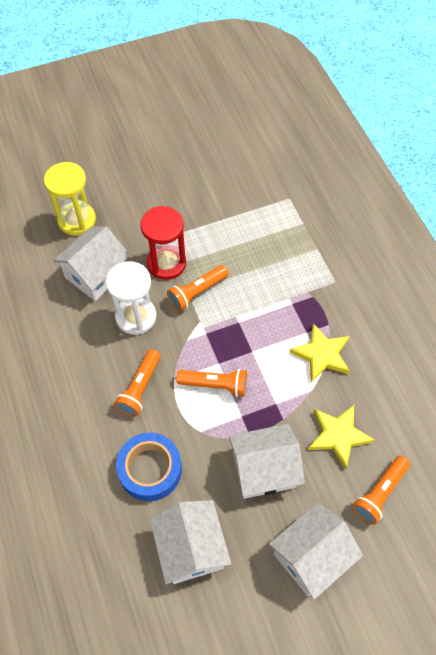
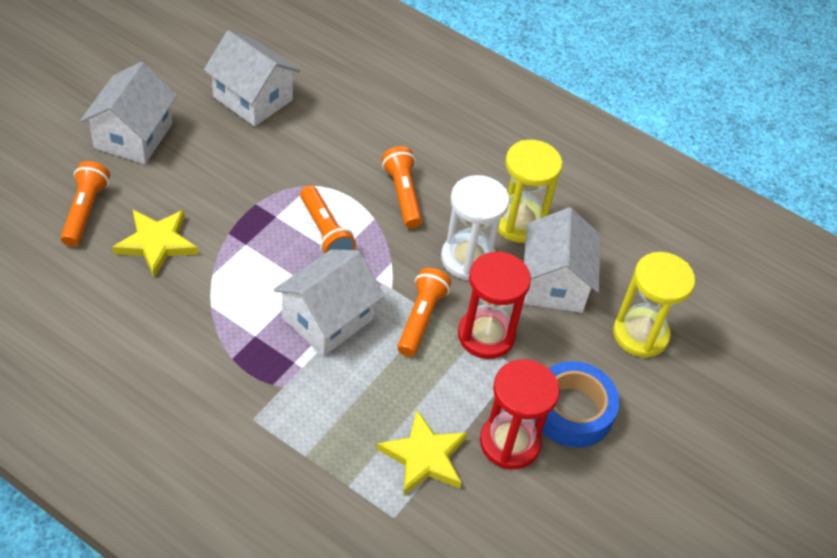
camera: 140 degrees right, 10 degrees down
blue tape [116,433,182,501] -> blue tape moved to [534,361,620,448]
orange flashlight [176,369,247,397] -> orange flashlight turned 90 degrees counterclockwise [300,186,356,254]
white house [229,424,305,499] -> white house moved to [274,249,384,356]
yellow star [289,323,350,382] -> yellow star moved to [377,410,467,496]
none -> red hourglass [480,359,560,469]
none -> yellow hourglass [498,140,563,243]

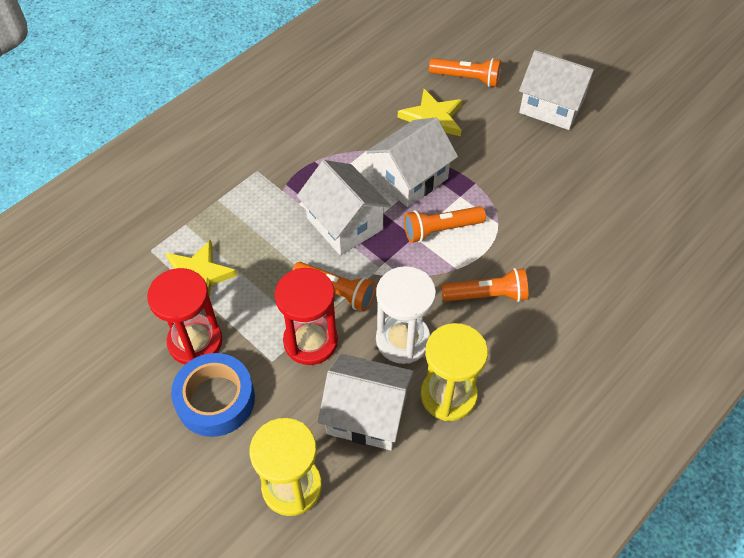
camera: 105 degrees right, 5 degrees up
white house [204,30,300,127] -> white house moved to [366,118,458,207]

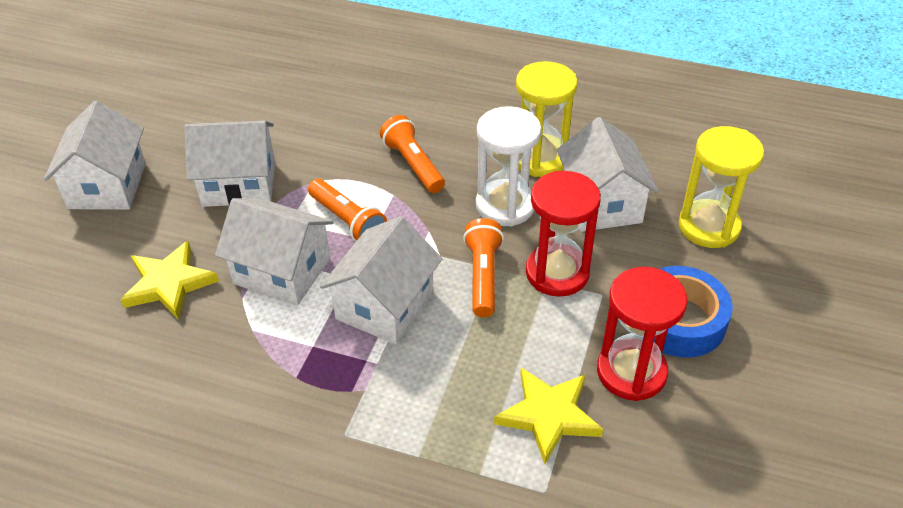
camera: 115 degrees left, 10 degrees down
orange flashlight [429,58,501,87] -> none
none -> white house [184,121,275,207]

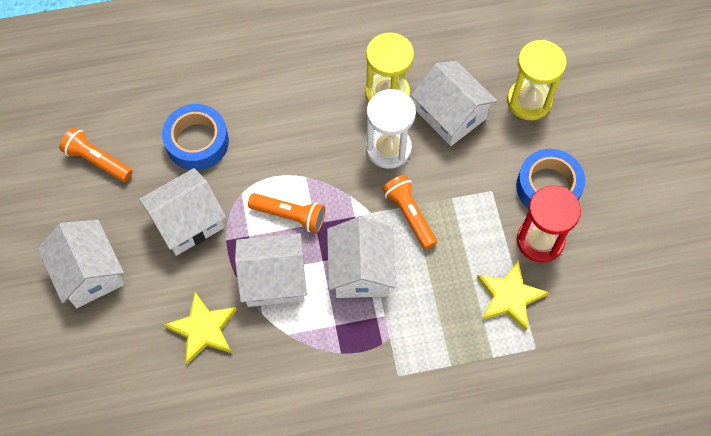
camera: 30 degrees left, 20 degrees up
orange flashlight [380,115,445,193] -> orange flashlight moved to [59,127,133,182]
red hourglass [526,171,601,297] -> none
none -> blue tape [162,104,229,170]

